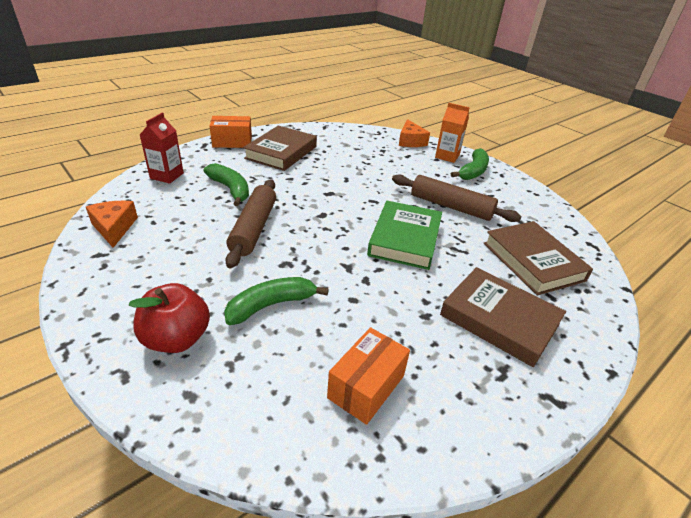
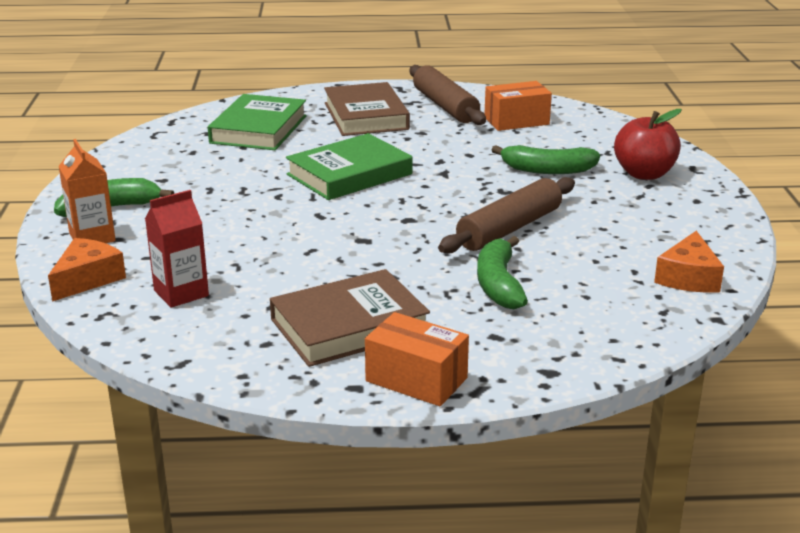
camera: 140 degrees left, 10 degrees down
red carton [140,113,184,184] -> red carton moved to [145,190,209,308]
brown rolling pin [392,174,522,222] -> brown rolling pin moved to [410,65,486,125]
brown book [484,221,593,295] -> green book [208,94,307,150]

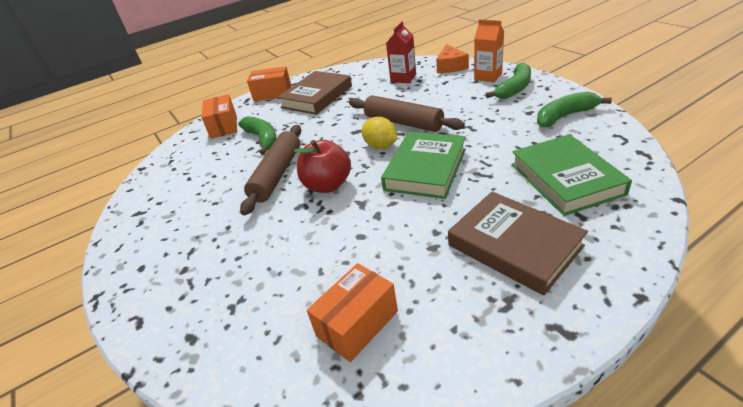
camera: 155 degrees right, 10 degrees up
brown rolling pin [410,65,486,125] -> brown rolling pin moved to [349,95,465,132]
green banana [492,145,600,174] -> green banana moved to [537,91,612,127]
red apple [614,109,682,180] -> red apple moved to [294,140,351,193]
orange cheese [654,231,724,293] -> none
none -> orange box [202,94,237,139]
none -> yellow lemon [362,117,397,149]

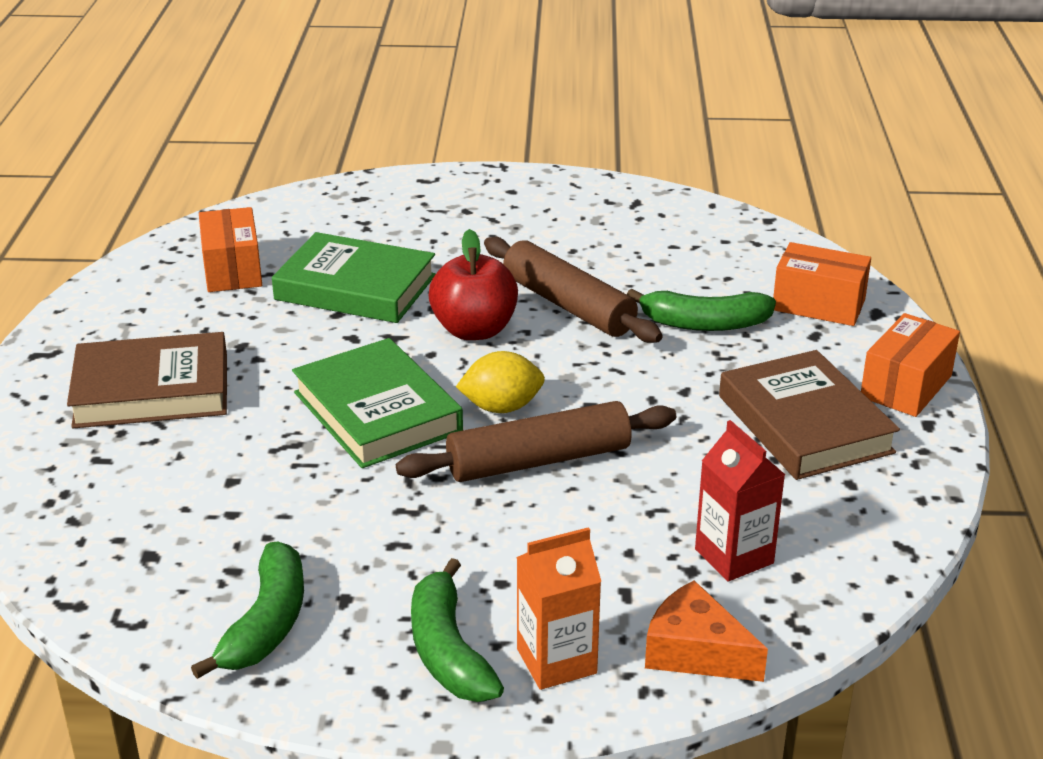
camera: 120 degrees right, 5 degrees down
green book [511,134,632,216] -> green book moved to [272,232,436,323]

